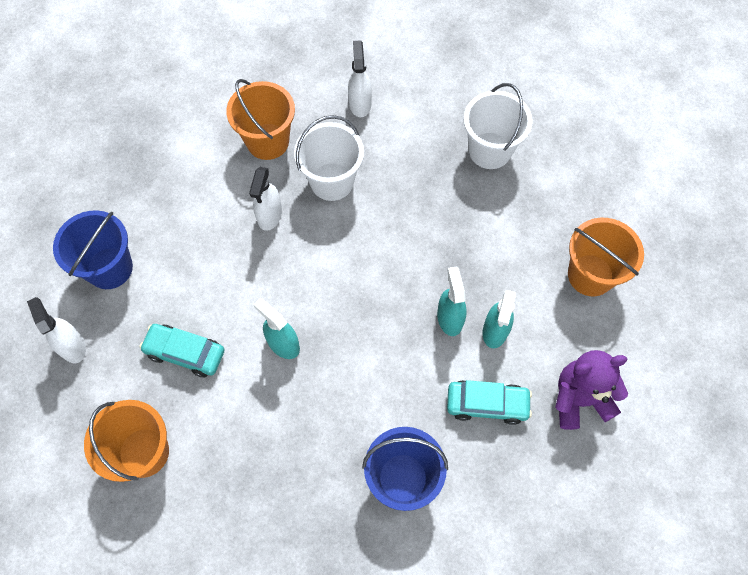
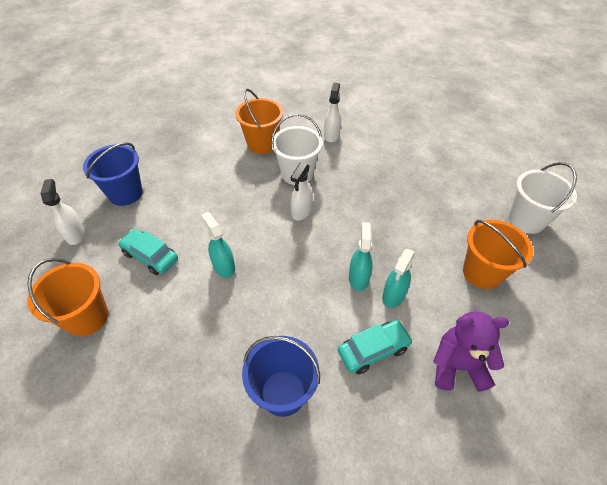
camera: 15 degrees right, 15 degrees down
white spray bottle [249,167,282,231] -> white spray bottle moved to [291,163,313,221]
turquoise car [447,380,532,425] -> turquoise car turned 45 degrees counterclockwise [338,320,413,374]
white bucket [463,83,533,169] -> white bucket moved to [509,162,577,234]

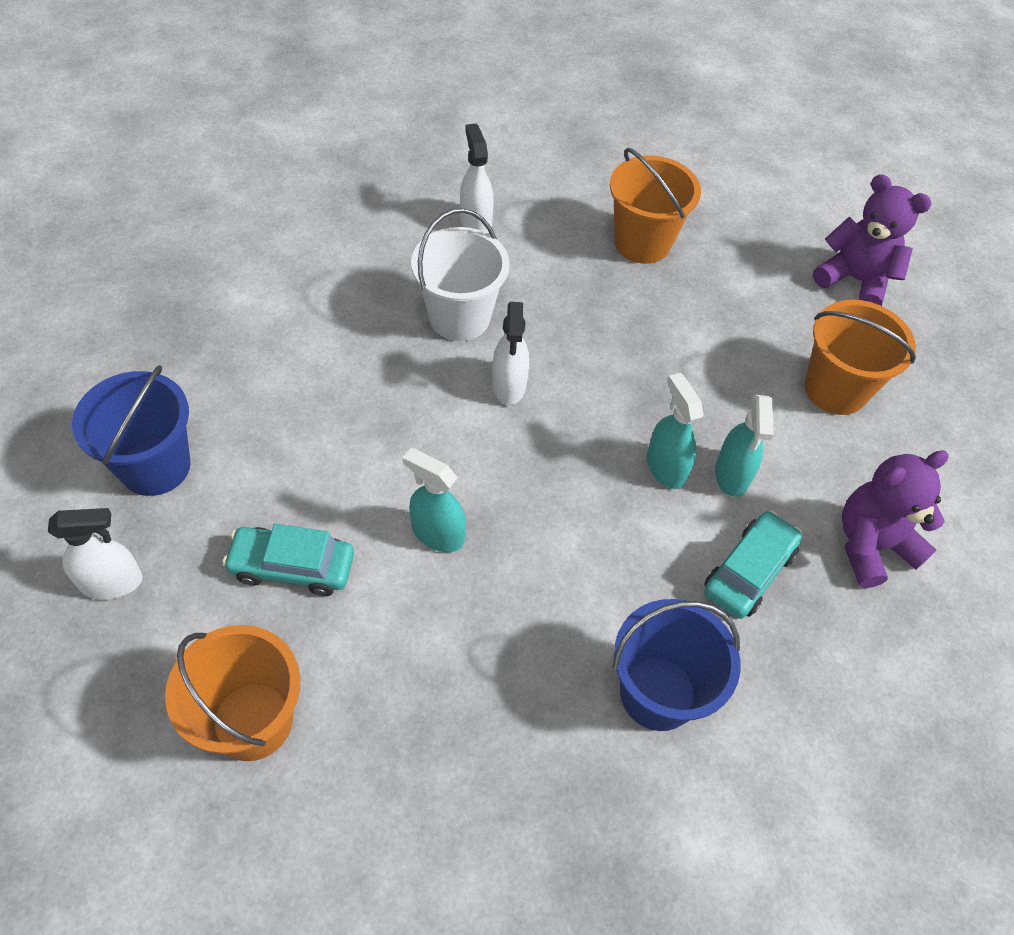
camera: 30 degrees left, 5 degrees up
white spray bottle [40,179,86,245] -> white spray bottle turned 120 degrees clockwise [48,508,143,600]
orange bucket [235,89,283,154] -> orange bucket moved to [610,148,701,264]
white bucket [509,162,577,234] -> purple teddy bear [813,174,932,306]

